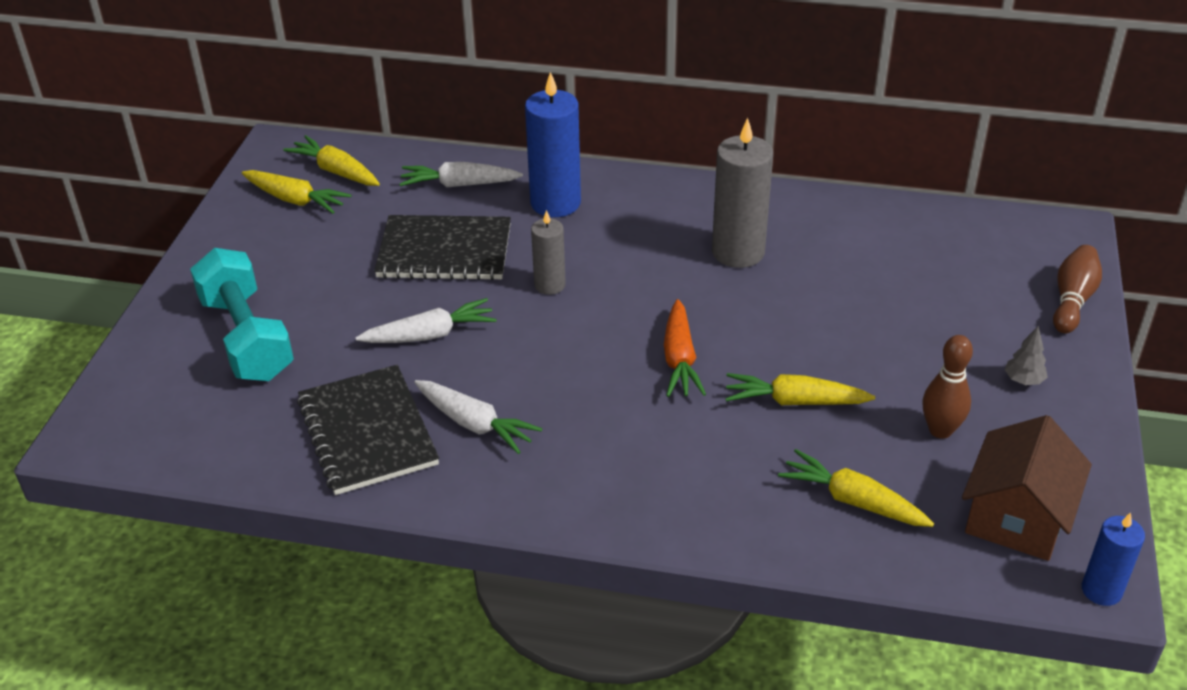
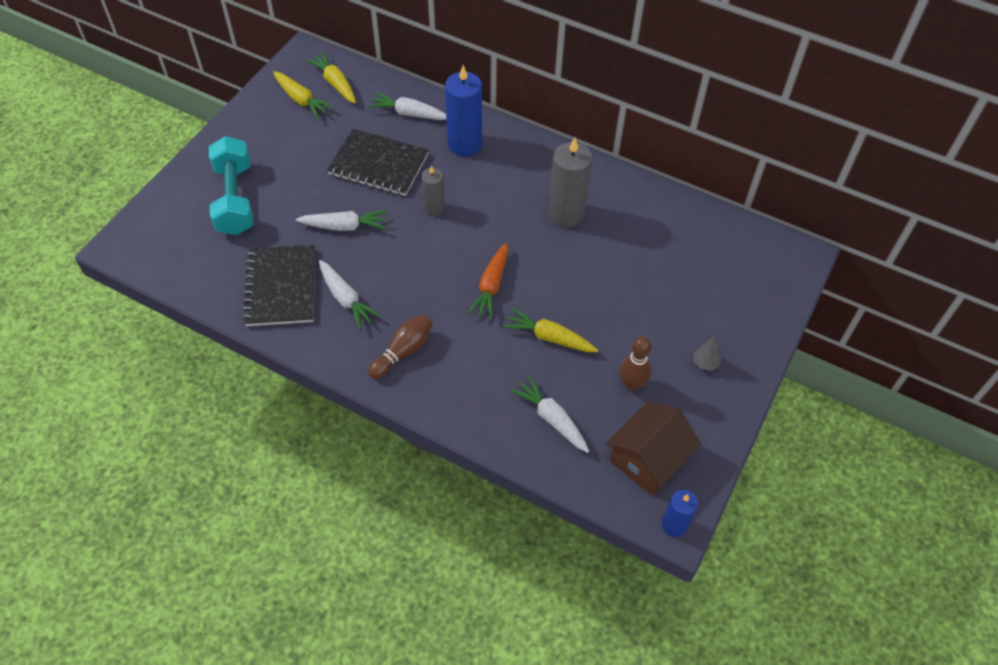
camera: 15 degrees right, 15 degrees up
yellow carrot [778,449,934,527] -> white carrot [510,375,589,453]
brown bowling pin [1053,245,1102,333] -> brown bowling pin moved to [368,314,433,379]

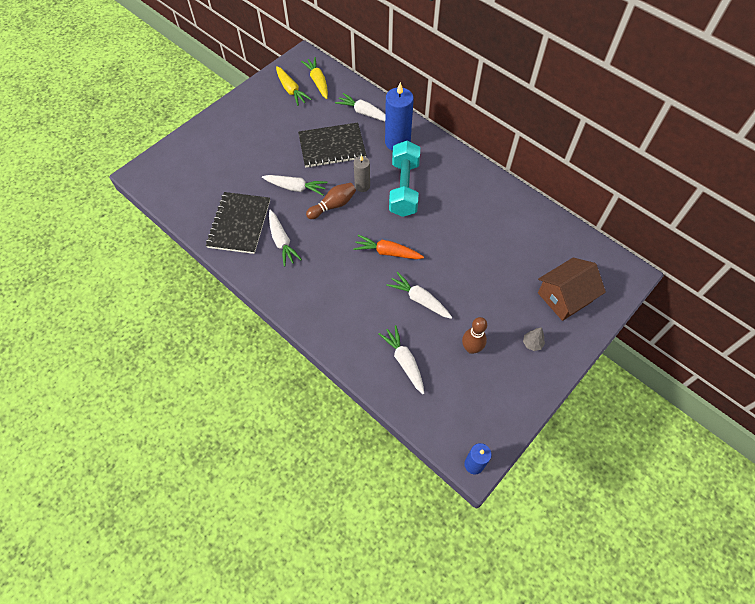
camera: 15 degrees right, 5 degrees up
turquoise dumbbell [209,136,253,235] -> turquoise dumbbell moved to [389,141,420,217]
black notebook [327,129,429,196] -> black notebook turned 45 degrees counterclockwise [298,123,366,168]
brown bowling pin [368,314,433,379] -> brown bowling pin moved to [306,183,356,219]
orange carrot [467,243,508,320] -> orange carrot turned 75 degrees clockwise [353,235,424,259]
yellow carrot [503,307,598,352] -> white carrot [386,272,452,319]
grey candle [548,138,592,228] -> none
brown house [606,402,701,495] -> brown house moved to [538,258,606,321]

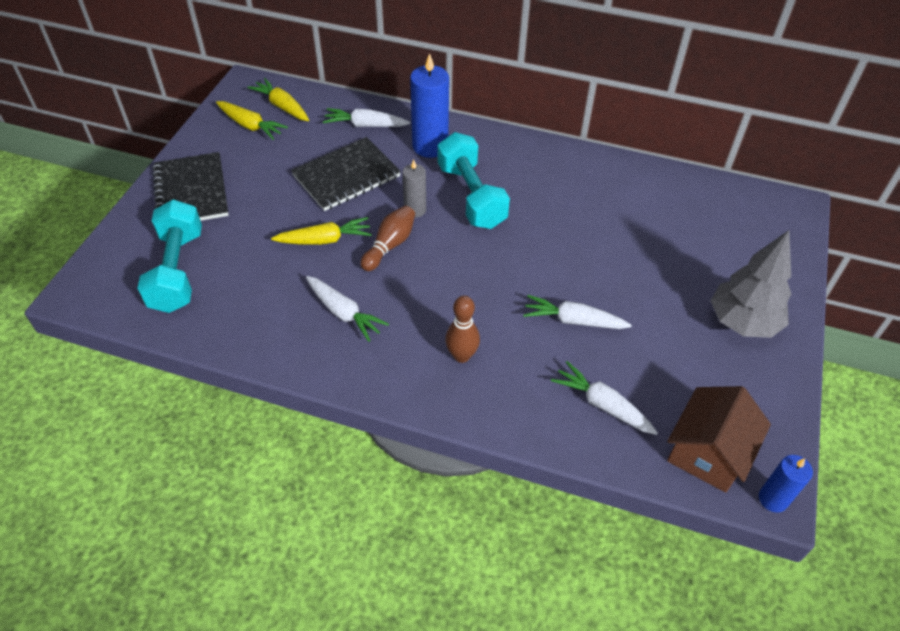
camera: 25 degrees left, 10 degrees down
black notebook [206,192,270,254] -> black notebook moved to [152,152,229,221]
white carrot [262,175,327,196] -> yellow carrot [271,217,372,245]
orange carrot [353,235,424,259] -> none
brown bowling pin [462,317,487,354] -> brown bowling pin moved to [445,295,480,363]
grey tree [523,327,545,351] -> grey tree [711,230,791,338], size x2.48
brown house [538,258,606,321] -> brown house moved to [667,386,771,493]
none -> turquoise dumbbell [137,199,202,313]

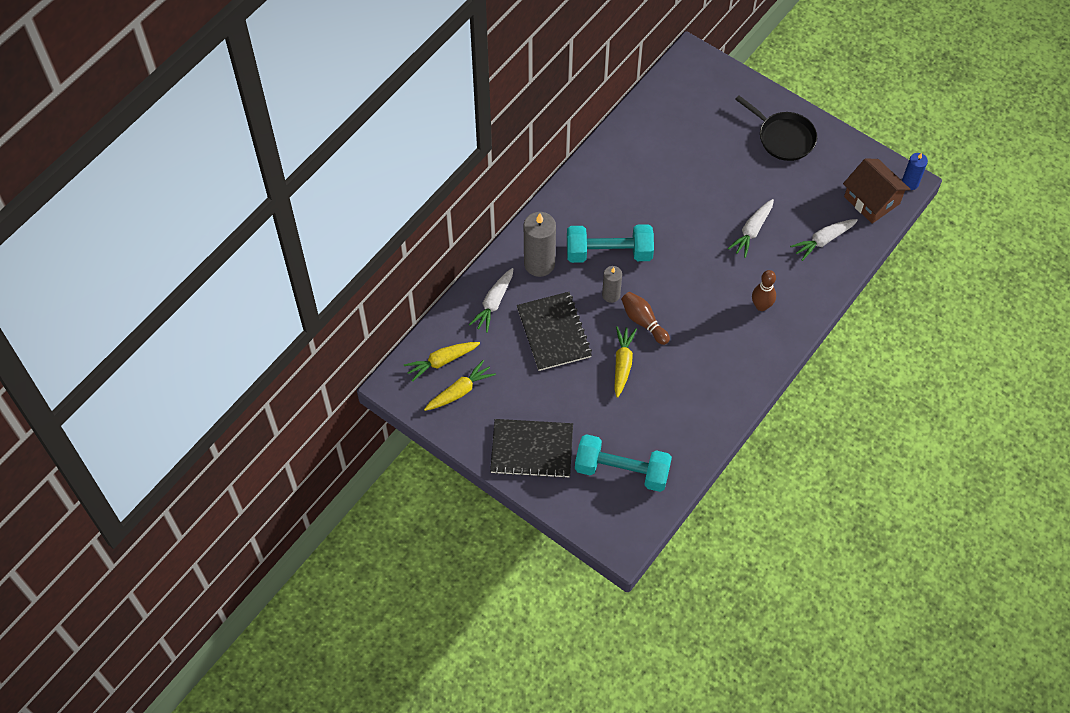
camera: 70 degrees left, 10 degrees up
white carrot [306,276,389,342] -> none
blue candle [410,53,449,158] -> grey candle [524,212,556,277]
grey tree [711,230,791,338] -> black pan [735,95,817,161]

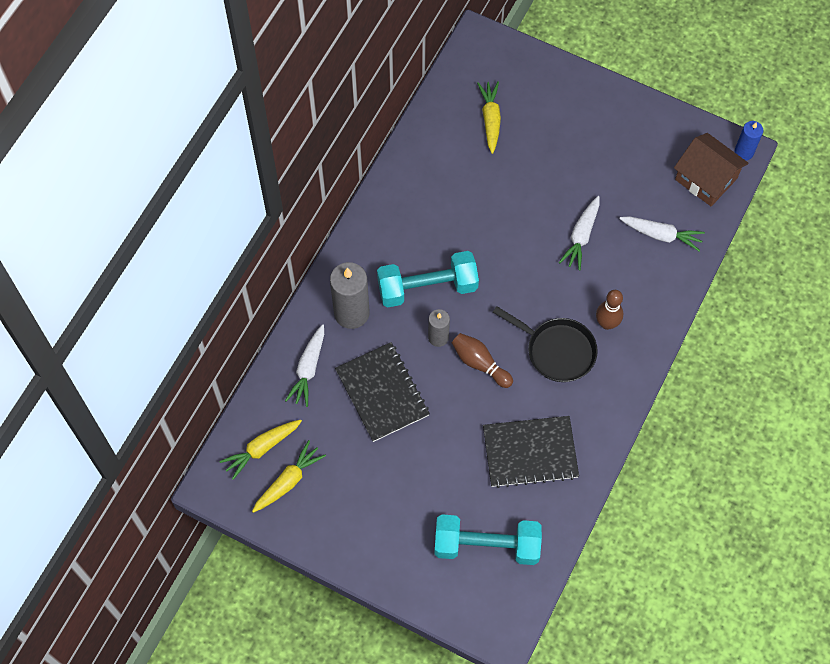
camera: 10 degrees left, 5 degrees up
black notebook [490,419,573,479] -> black notebook moved to [483,416,579,488]
yellow carrot [614,326,637,398] -> yellow carrot moved to [477,81,501,154]
black pan [735,95,817,161] -> black pan moved to [493,306,598,382]
white carrot [790,219,858,261] -> white carrot turned 120 degrees counterclockwise [619,216,705,251]

